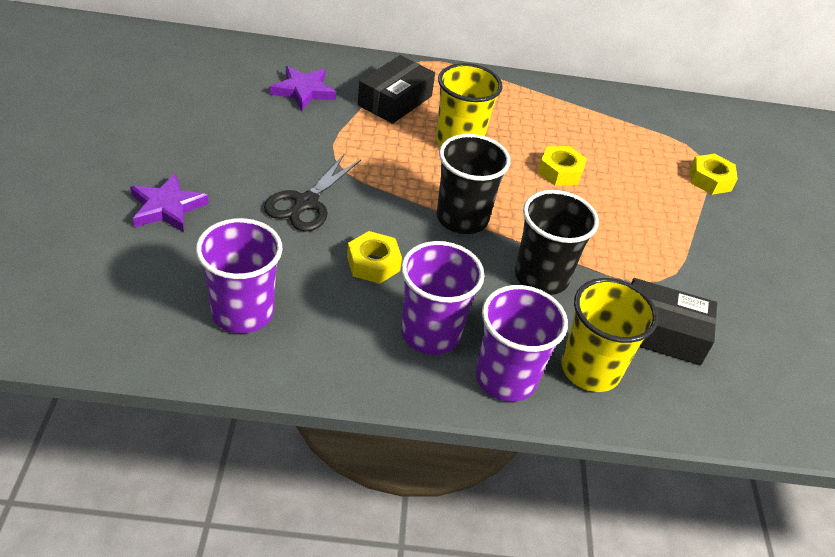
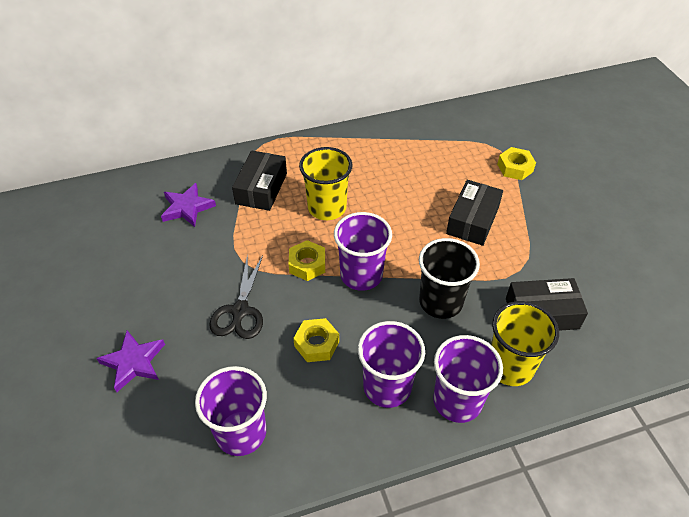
camera: 15 degrees left, 5 degrees up
black cup [437,134,511,234] -> purple cup [334,212,392,291]
yellow nut [538,146,587,186] -> yellow nut moved to [289,240,325,281]
none -> black box [446,180,503,246]

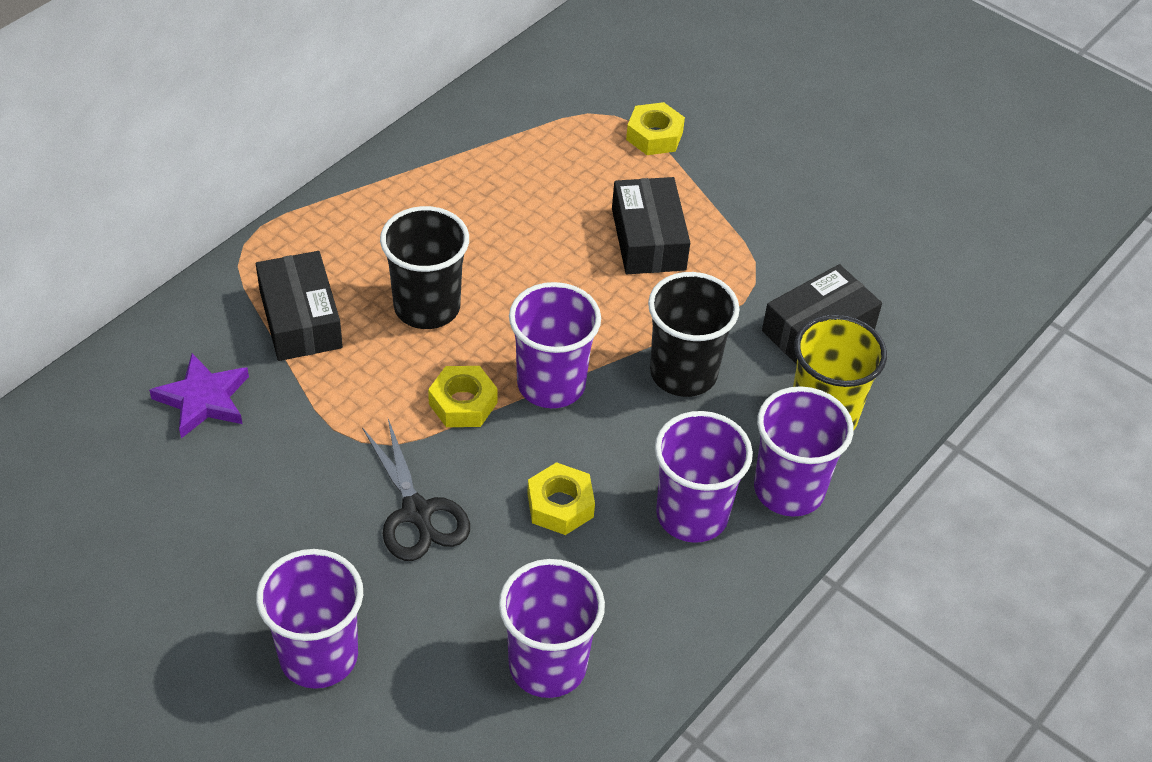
camera: 35 degrees left, 0 degrees up
purple star [96,331,165,392] -> purple cup [256,549,363,689]
yellow cup [299,147,353,220] -> black cup [380,206,469,329]

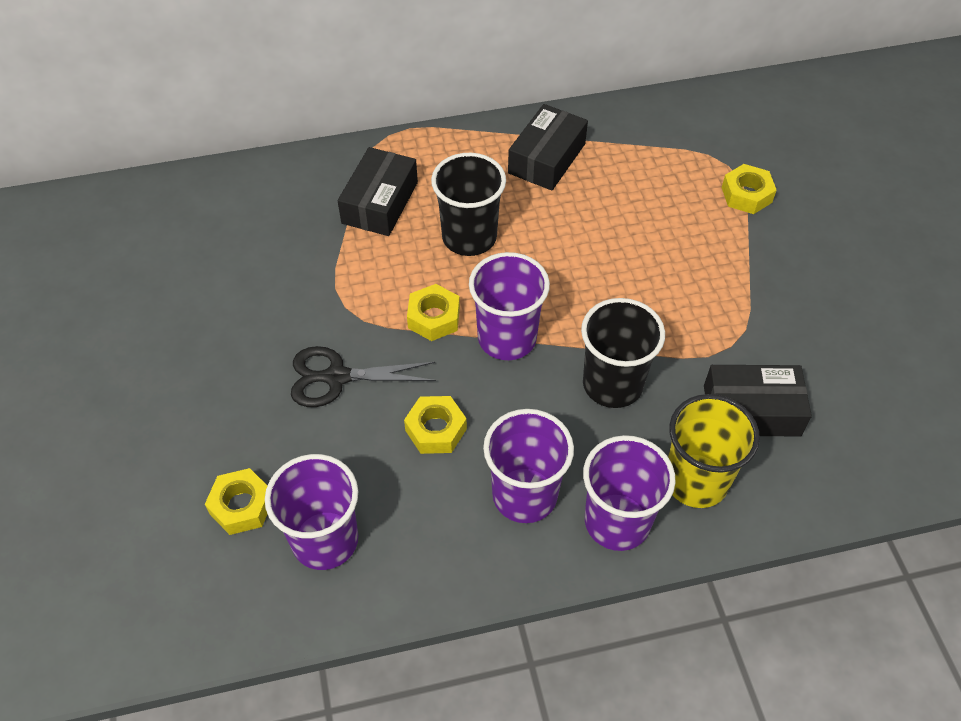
camera: 40 degrees right, 5 degrees up
purple star [149,353,249,438] -> none
purple cup [256,549,363,689] -> none
black scissors [362,419,470,561] -> black scissors turned 75 degrees clockwise [291,346,436,407]
black box [612,177,690,274] -> black box moved to [508,104,588,191]
none -> yellow nut [205,468,267,535]

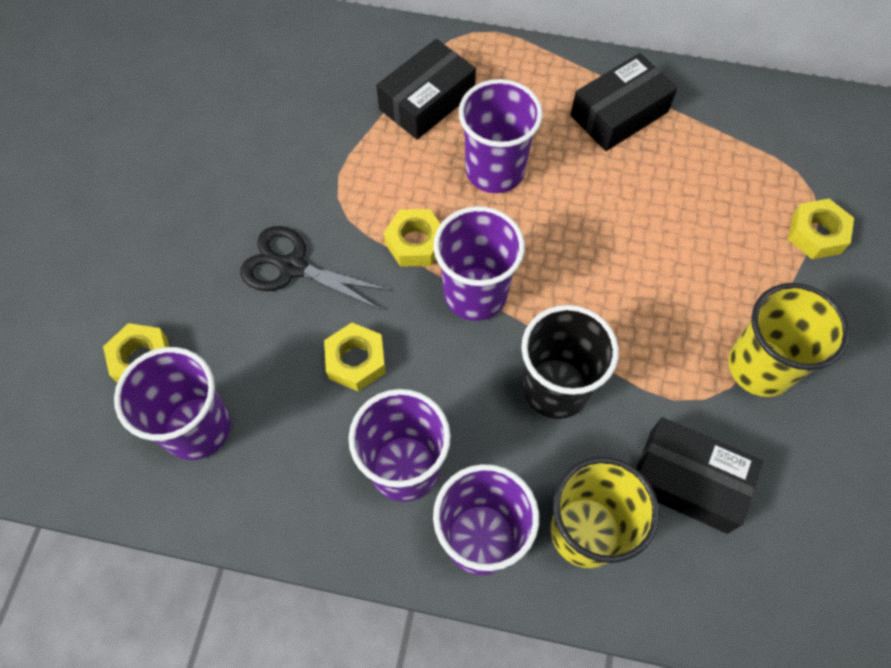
camera: 25 degrees right, 10 degrees up
black cup [431,153,506,256] -> purple cup [458,79,543,193]
none -> yellow cup [728,283,850,397]

